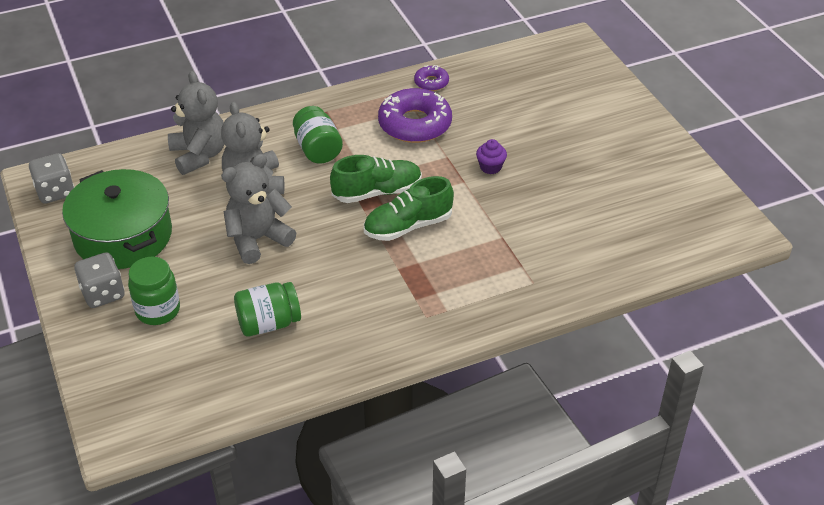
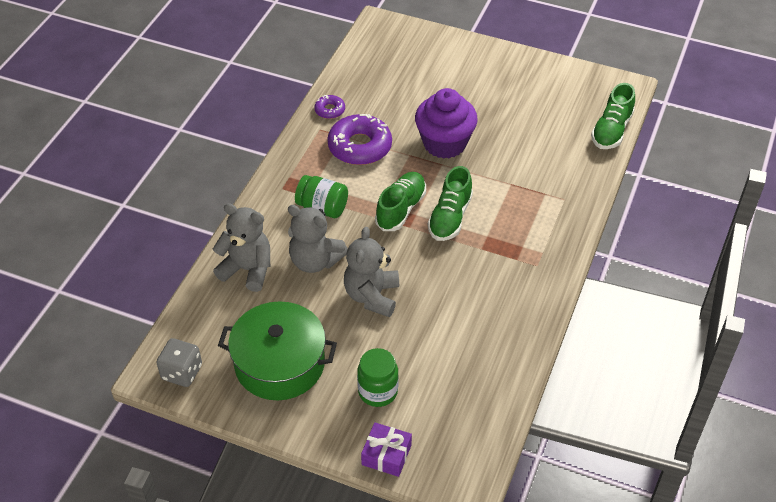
camera: 45 degrees left, 5 degrees up
grey dice [74,252,124,308] -> none
green jar [234,282,301,336] -> none
purple cupcake [476,139,507,174] -> purple cupcake [415,88,478,159], size x2.41
none -> purple gift [361,422,412,477]
none -> green shoe [591,83,635,149]

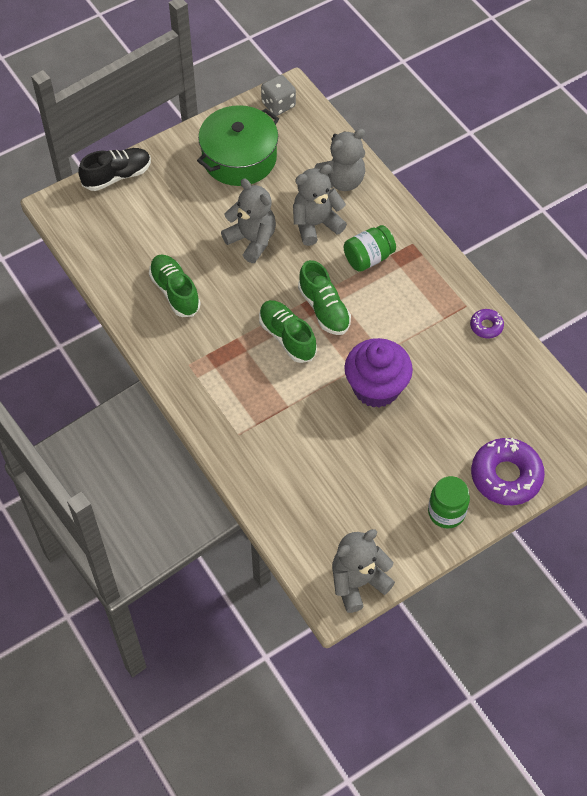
camera: 125 degrees right, 10 degrees up
purple donut [327,114,392,165] -> purple donut moved to [471,438,545,505]
green jar [357,348,398,407] -> green jar moved to [428,476,470,529]
purple gift [361,422,412,477] -> black shoe [78,148,151,191]
green shoe [591,83,635,149] -> green shoe moved to [149,254,201,317]
none -> grey teddy bear [332,529,395,613]

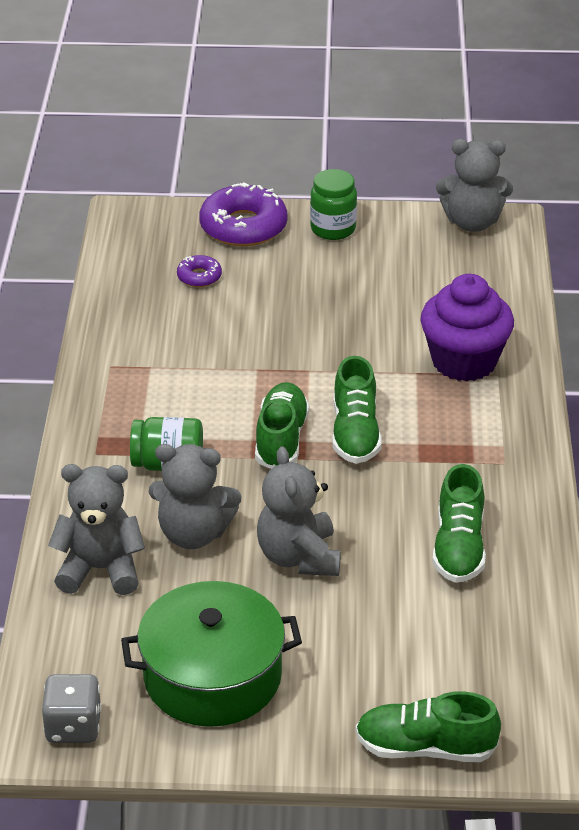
camera: 145 degrees left, 20 degrees down
black shoe [78,148,151,191] -> green shoe [356,691,501,762]
purple cupcake [344,338,413,408] -> purple cupcake moved to [420,274,514,382]
purple donut [470,309,504,338] -> purple donut moved to [177,255,222,287]

